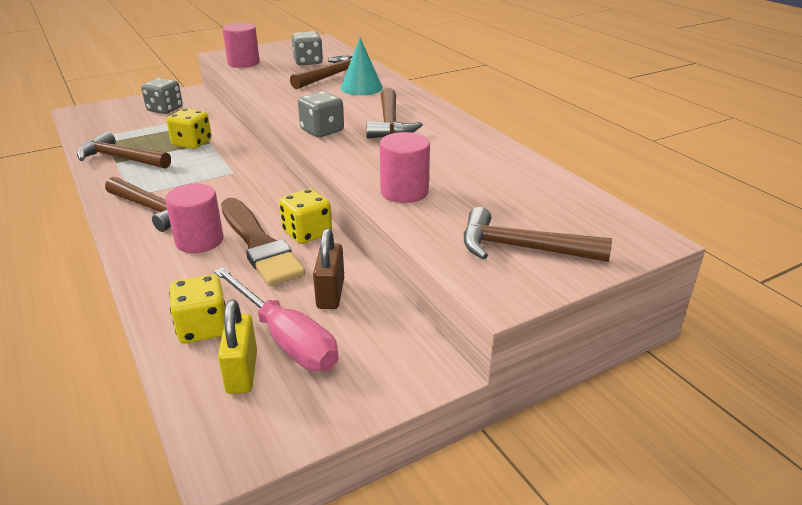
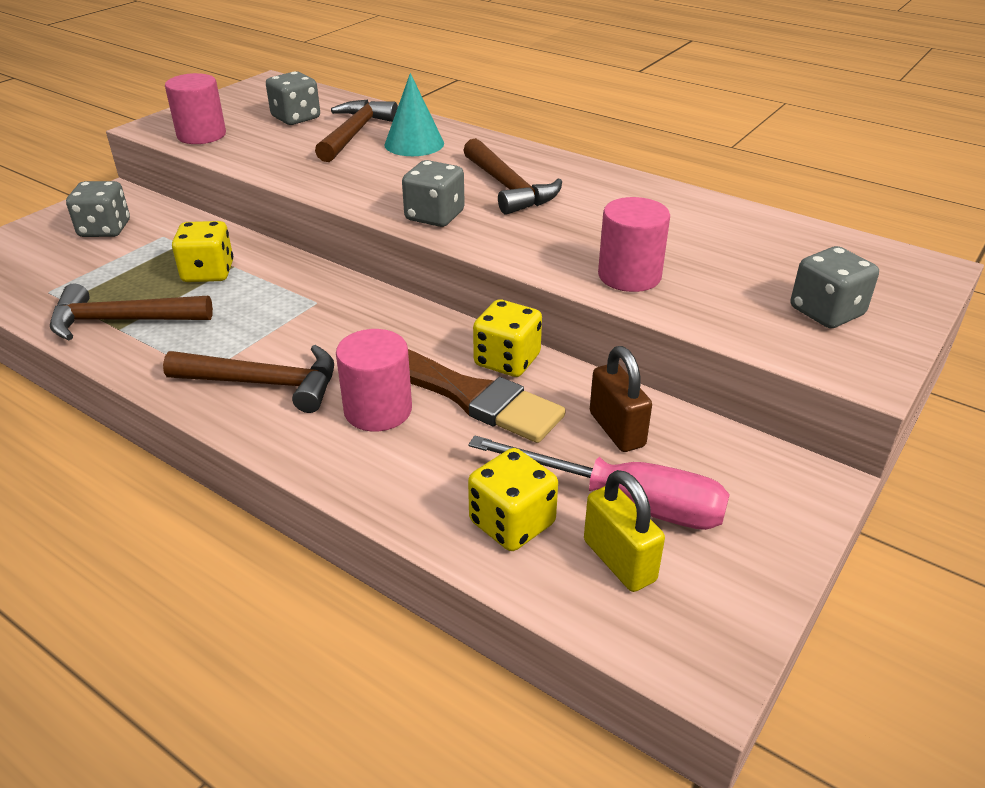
camera: 25 degrees left, 5 degrees up
brown hammer [464,207,612,262] -> grey dice [791,246,879,328]

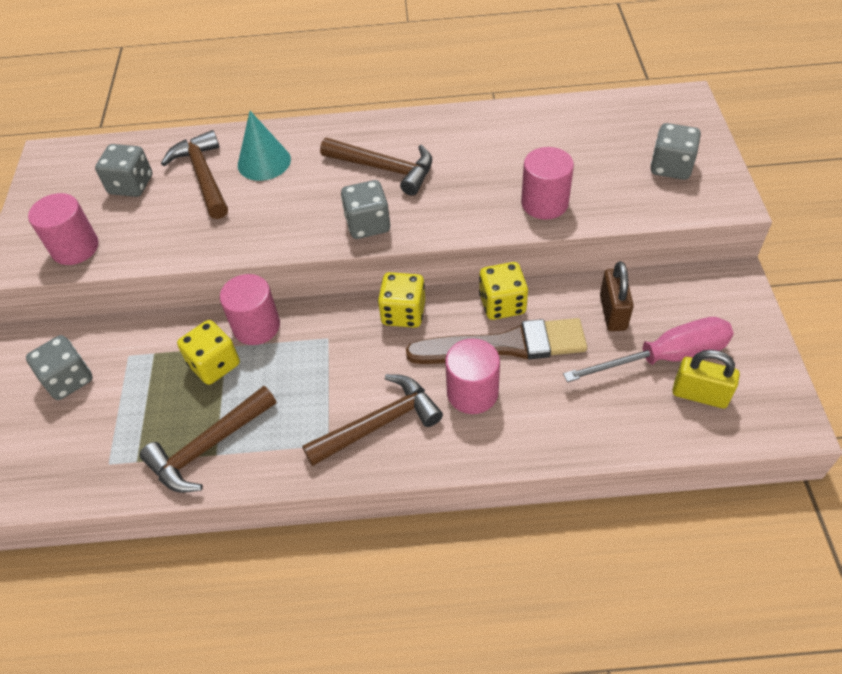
camera: 35 degrees left, 15 degrees up
yellow dice [468,448,558,551] -> yellow dice moved to [378,272,425,328]
brown padlock [590,346,652,452] -> brown padlock turned 60 degrees clockwise [600,261,634,331]
none -> pink cylinder [220,274,280,345]

